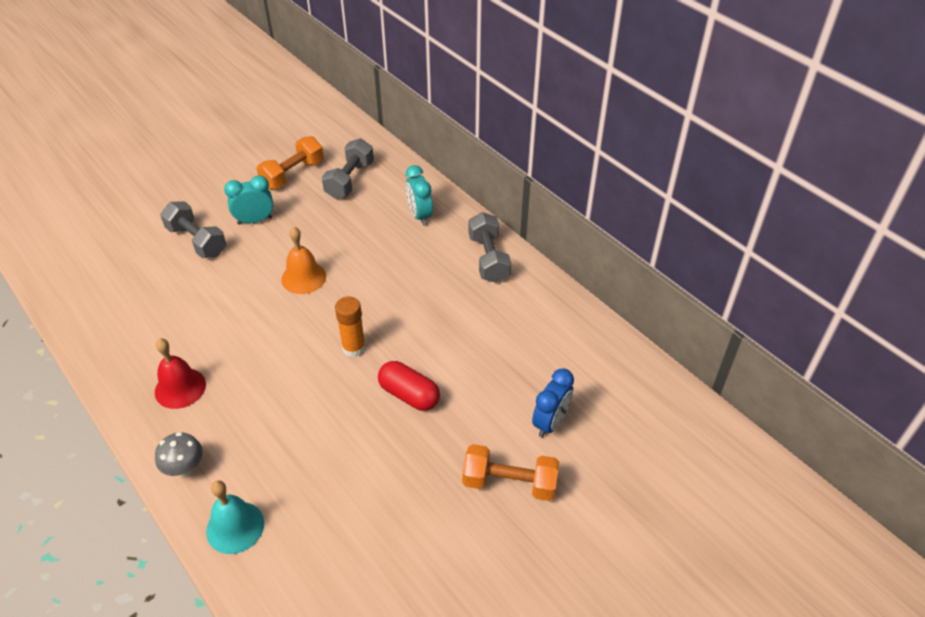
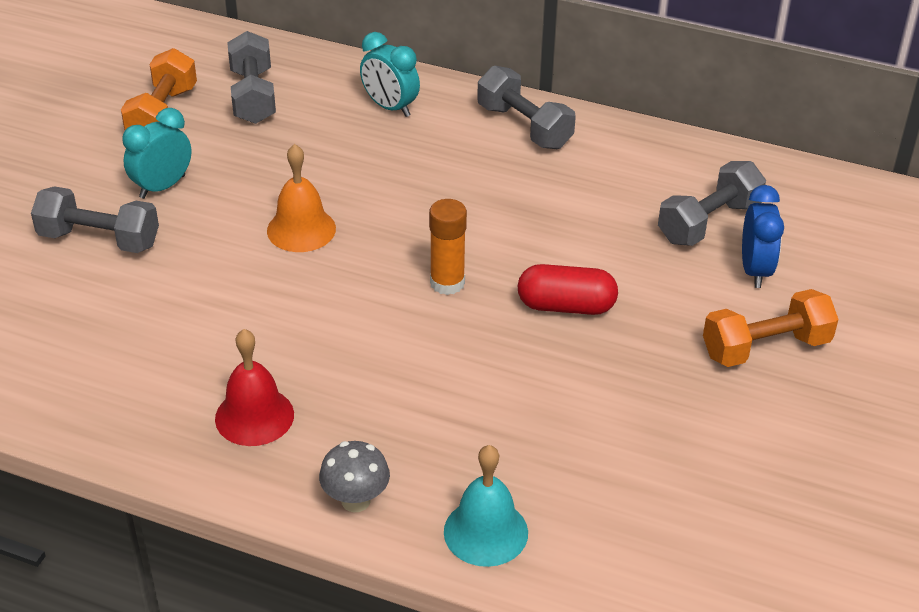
camera: 30 degrees left, 5 degrees down
none -> grey dumbbell [658,161,766,246]

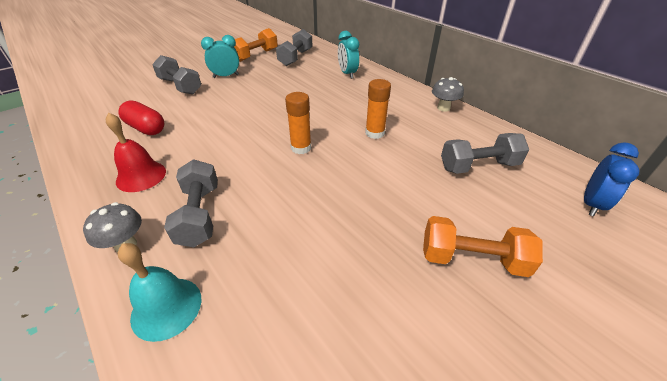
camera: 30 degrees right, 0 degrees up
orange bell [267,144,336,252] -> none
grey dumbbell [477,66,576,149] -> grey dumbbell moved to [164,159,218,247]
red capsule [517,264,618,315] -> red capsule moved to [119,100,164,135]
blue clock [742,185,784,288] -> blue clock moved to [584,142,639,216]
none -> orange glue stick [365,79,391,139]
none -> grey mushroom [432,77,464,112]

